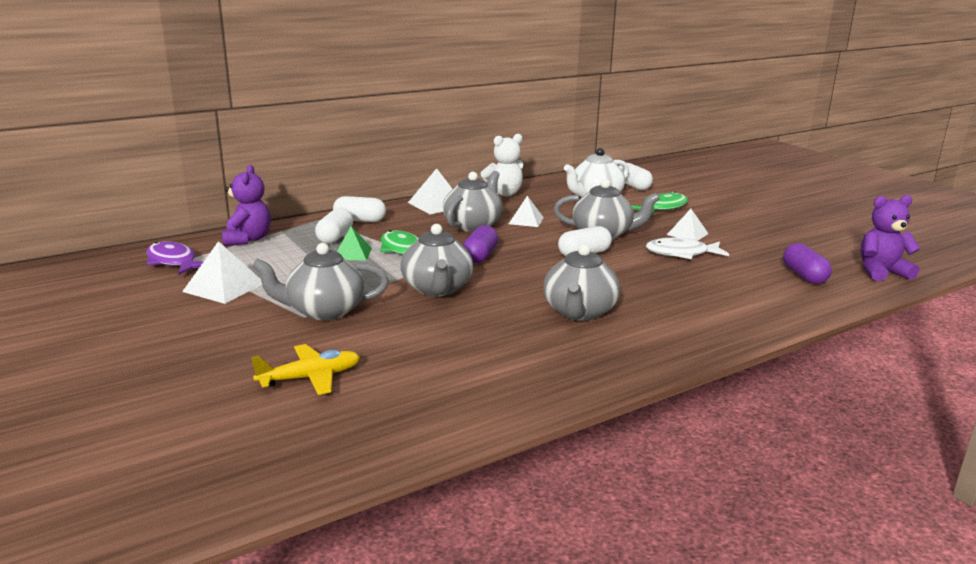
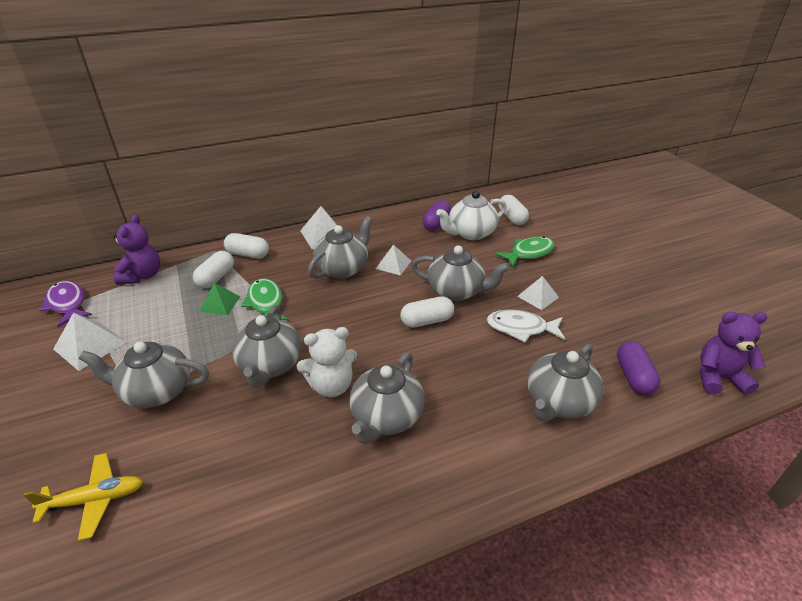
camera: 10 degrees right, 15 degrees up
purple capsule [463,225,498,263] -> purple capsule moved to [423,200,451,231]
white teddy bear [480,134,523,196] -> white teddy bear moved to [297,327,358,397]
none -> grey teapot [527,344,604,421]

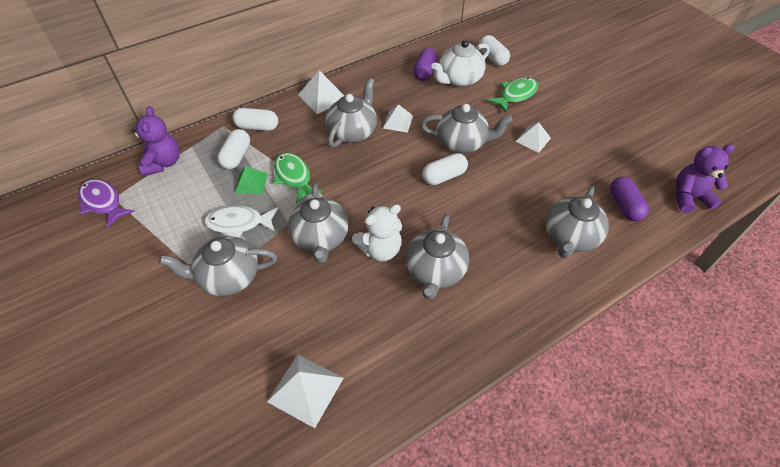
camera: 10 degrees left, 15 degrees up
yellow plane [24,453,143,541] -> none
white pyramid [53,313,127,371] -> white pyramid moved to [267,355,344,428]
white fish [487,310,565,342] -> white fish moved to [204,205,279,237]

